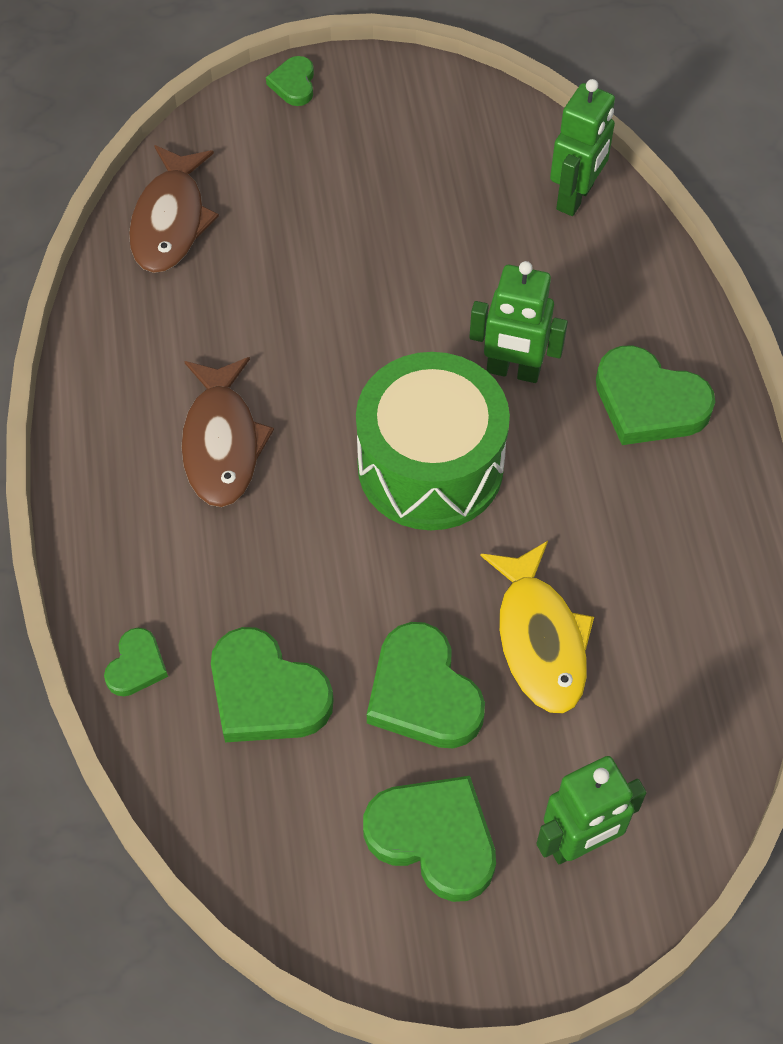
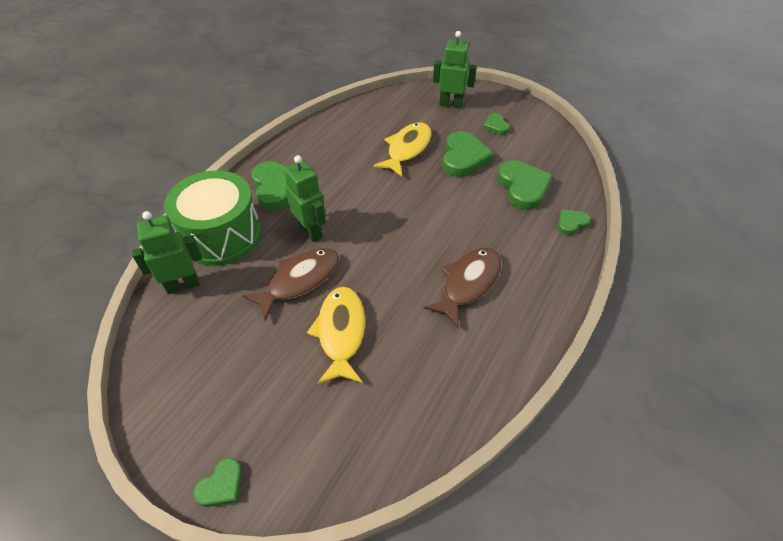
camera: 140 degrees left, 10 degrees down
brown fish [129,145,219,273] -> brown fish moved to [242,248,339,321]
green drum [356,352,510,530] -> green drum moved to [164,170,261,266]
green heart [363,776,496,902] -> green heart [483,113,510,135], size x0.53
none -> yellow fish [307,287,365,384]

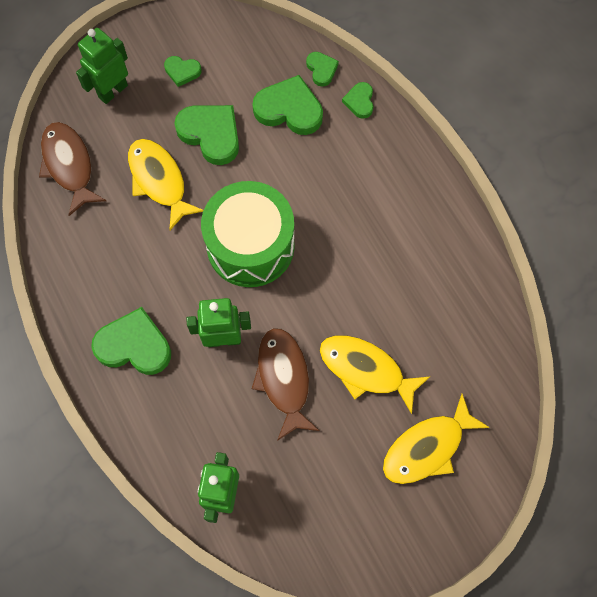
camera: 60 degrees left, 20 degrees up
green drum [164,170,261,266] -> green drum moved to [201,181,295,287]
green heart [194,458,242,507] -> green heart moved to [306,52,339,87]
brown fish [424,248,501,329] -> brown fish moved to [39,122,106,216]
none -> yellow fish [383,394,490,484]

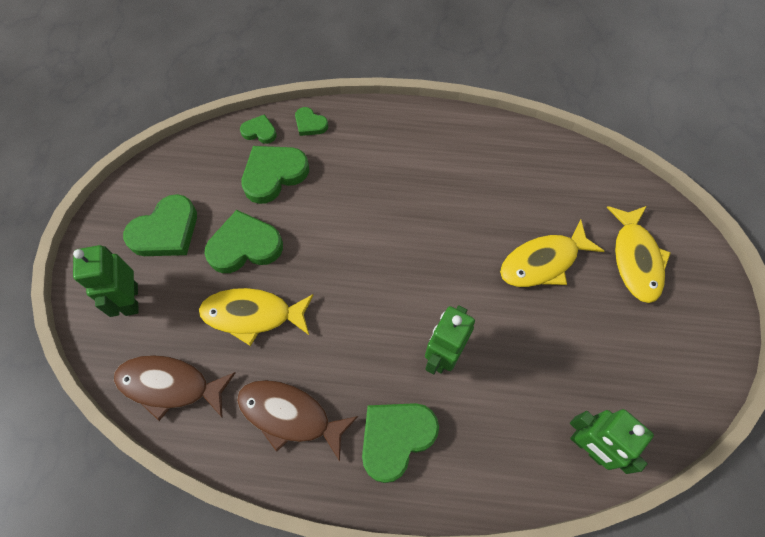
camera: 55 degrees left, 5 degrees down
green heart [164,56,202,87] -> green heart [123,194,197,256], size x1.88
green drum [201,181,295,287] -> none
brown fish [252,328,320,441] -> brown fish moved to [237,380,358,461]

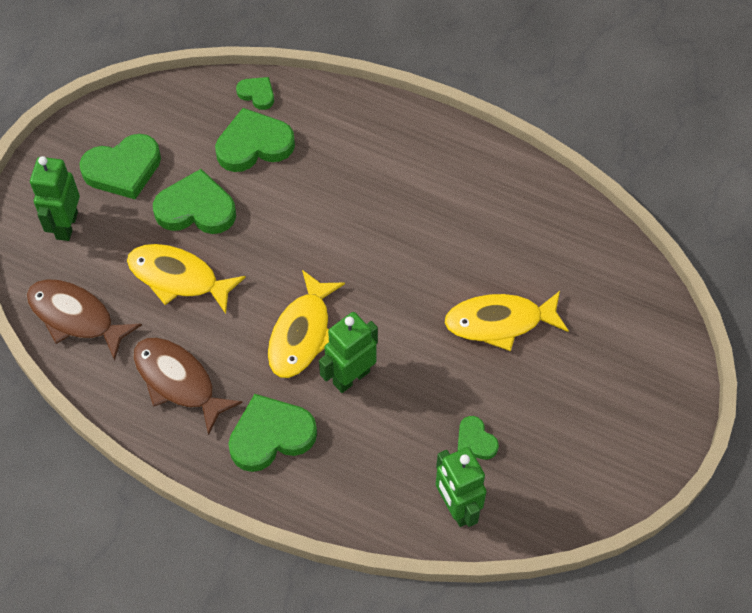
camera: 20 degrees right, 5 degrees down
green heart [295,107,328,136] -> green heart moved to [458,416,499,459]
yellow fish [607,206,671,303] -> yellow fish moved to [268,270,345,378]

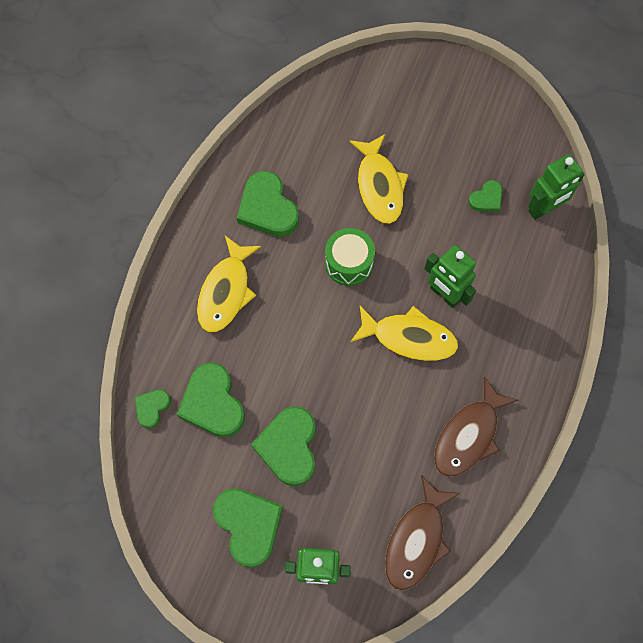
camera: 95 degrees left, 10 degrees up
yellow fish [127,244,246,314] -> yellow fish moved to [197,236,261,332]
green heart [228,394,317,472] -> green heart moved to [237,171,299,237]
none -> green drum [325,228,375,286]

